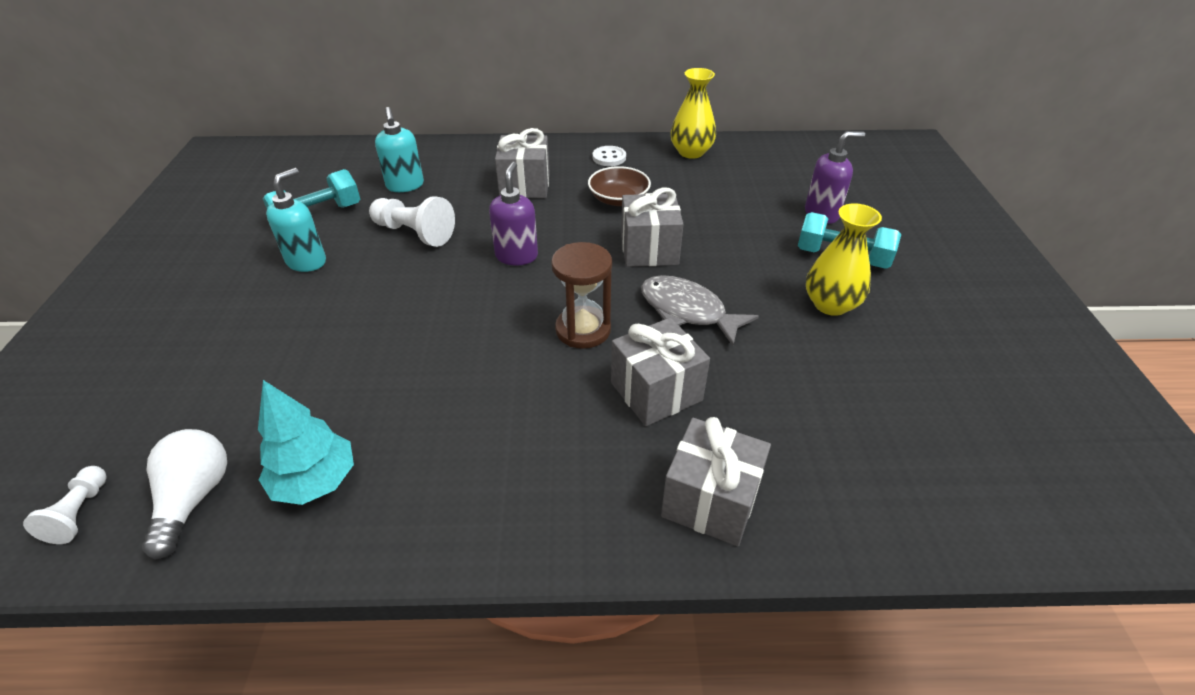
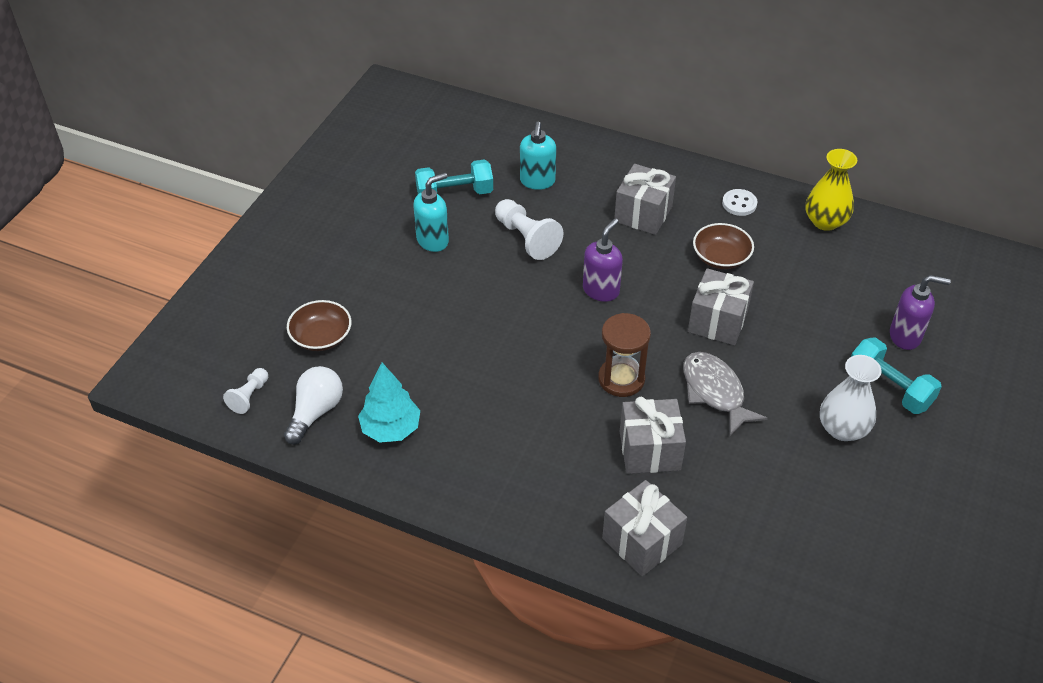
camera: 25 degrees right, 5 degrees up
yellow vase [806,203,882,316] -> white vase [820,355,882,441]
none -> brown bowl [287,300,351,351]

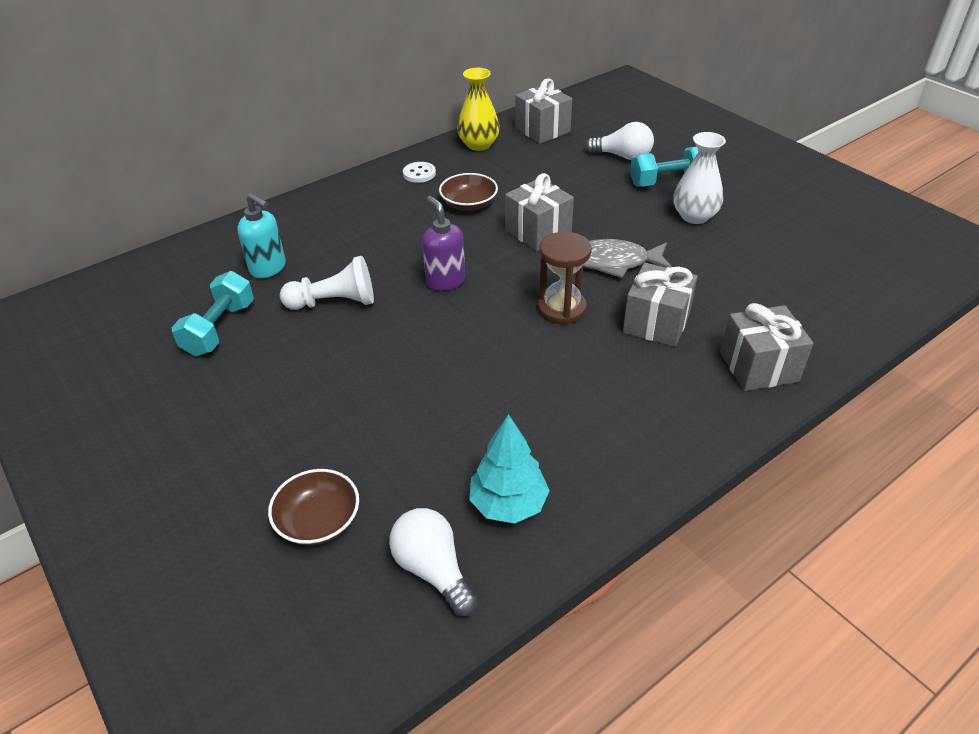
camera: 60 degrees left, 5 degrees down
white pawn [223,368,268,414] -> none
turquoise soap dispenser [413,173,449,252] -> none
grey gift [614,164,676,235] -> grey gift moved to [515,78,572,144]
purple soap dispenser [890,275,951,350] -> white light bulb [585,122,654,160]

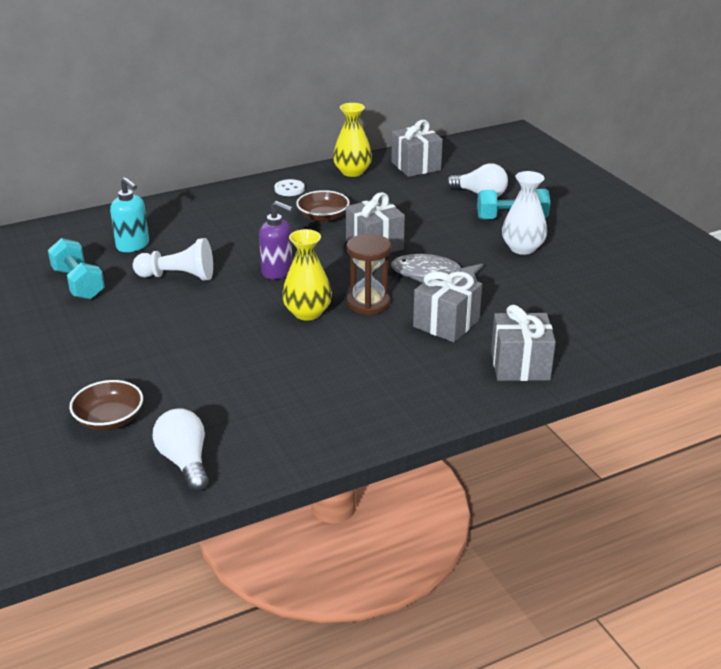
camera: 10 degrees right, 10 degrees down
turquoise dumbbell [172,271,254,356] -> turquoise dumbbell turned 60 degrees counterclockwise [48,238,105,300]
purple soap dispenser [422,196,465,291] -> purple soap dispenser turned 135 degrees clockwise [259,201,293,280]
turquoise tree [469,414,550,523] -> none
none -> yellow vase [282,229,332,320]

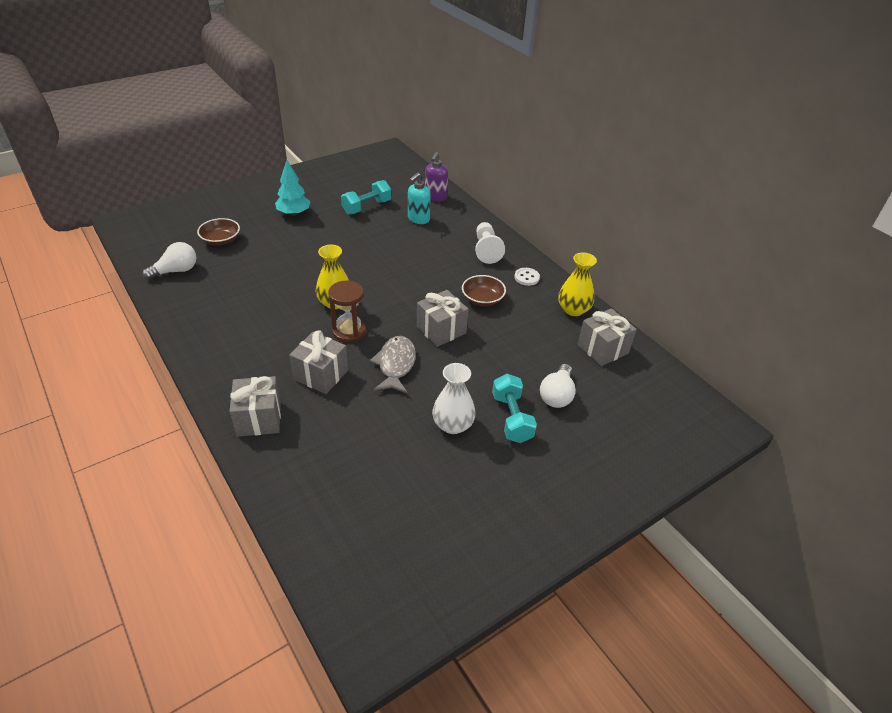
camera: 80 degrees right, 10 degrees up
white pawn [133,238,213,281] -> white pawn moved to [475,222,505,264]
purple soap dispenser [259,201,293,280] -> purple soap dispenser moved to [425,152,448,202]
none -> turquoise tree [275,160,310,216]

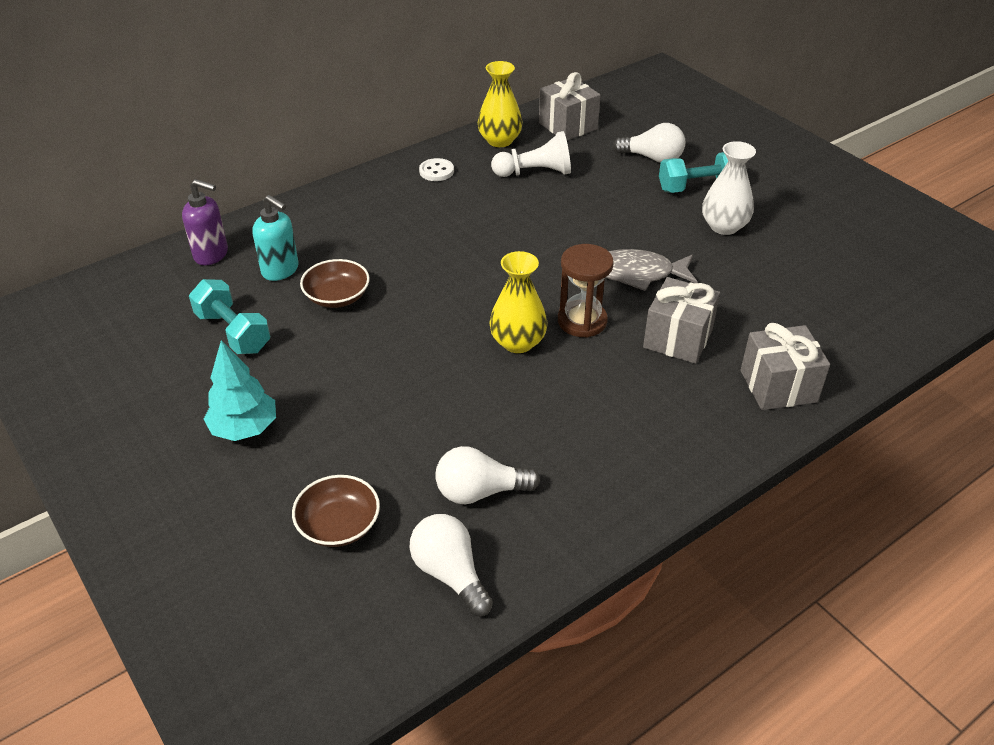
camera: 90 degrees left, 0 degrees up
grey gift [417,290,469,347] -> none
brown bowl [462,275,506,306] -> brown bowl moved to [300,259,370,308]
white pawn [475,222,505,264] -> white pawn moved to [491,131,571,177]
none -> white light bulb [435,446,540,504]

